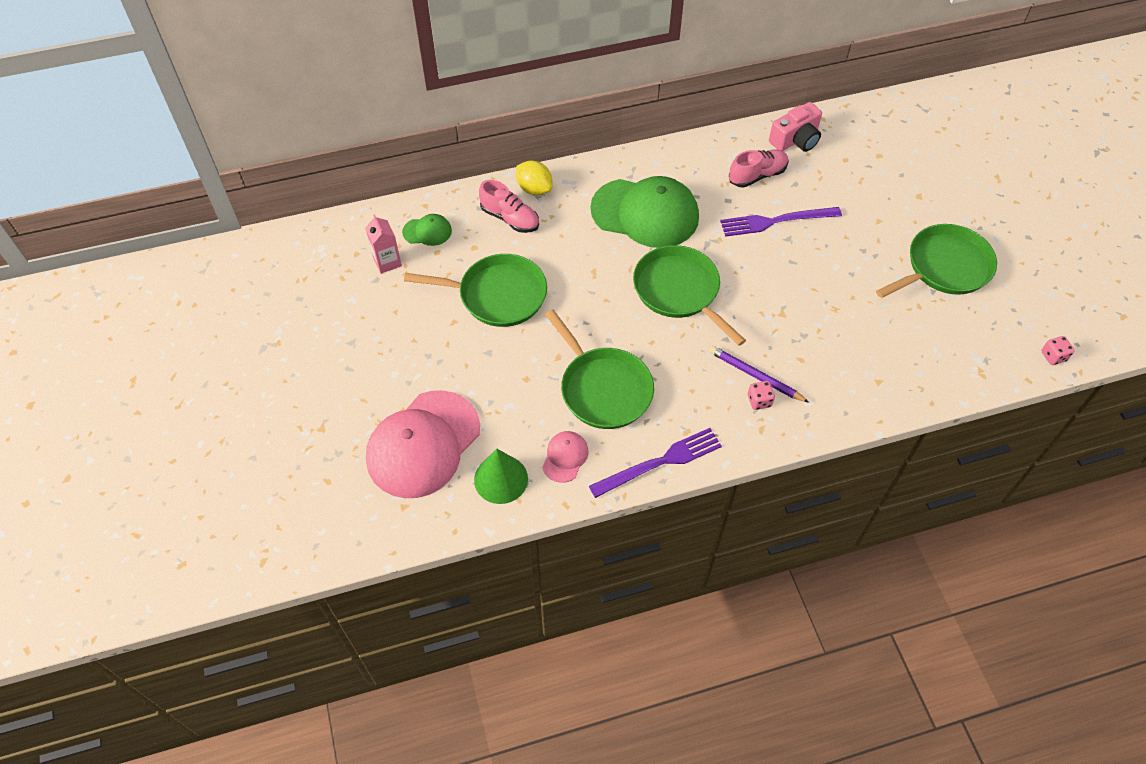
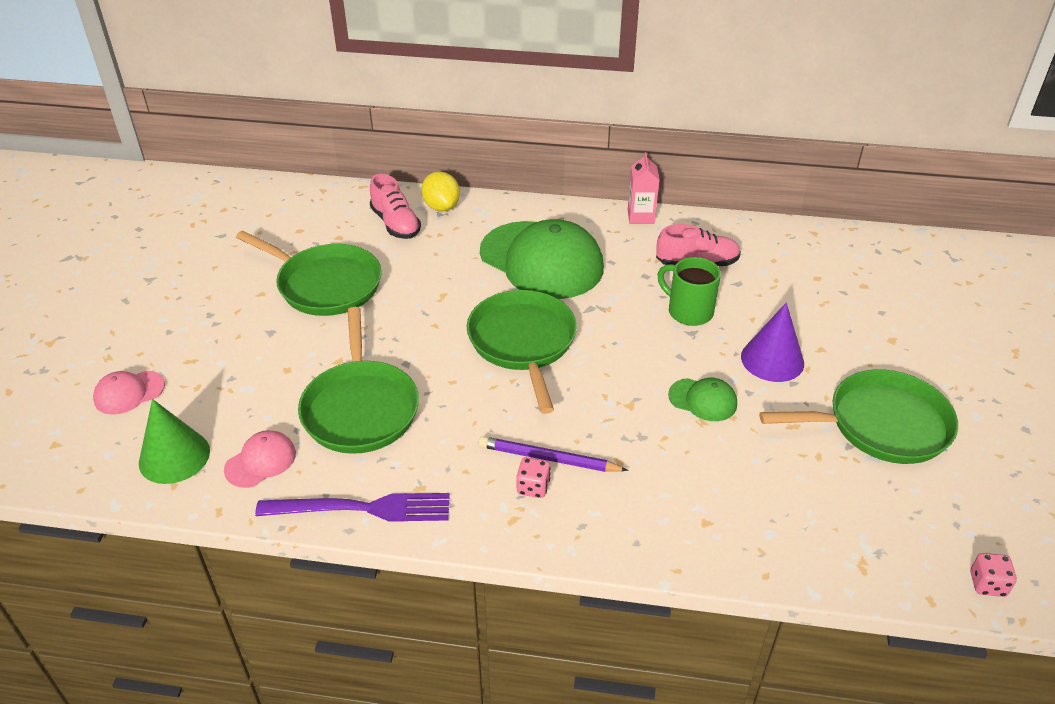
camera: 25 degrees right, 15 degrees down
pink carton [365,214,402,274] -> pink carton moved to [628,152,659,224]
pink cap [366,390,480,498] -> pink cap [93,371,165,415], size x0.44
green cap [402,214,452,246] -> green cap moved to [668,378,737,421]
purple pencil [709,346,809,403] -> purple pencil turned 45 degrees counterclockwise [479,436,628,472]
purple fork [720,207,842,237] -> green mug [657,257,721,326]
pink camera [769,102,822,152] -> none
none -> purple cone [741,303,804,382]

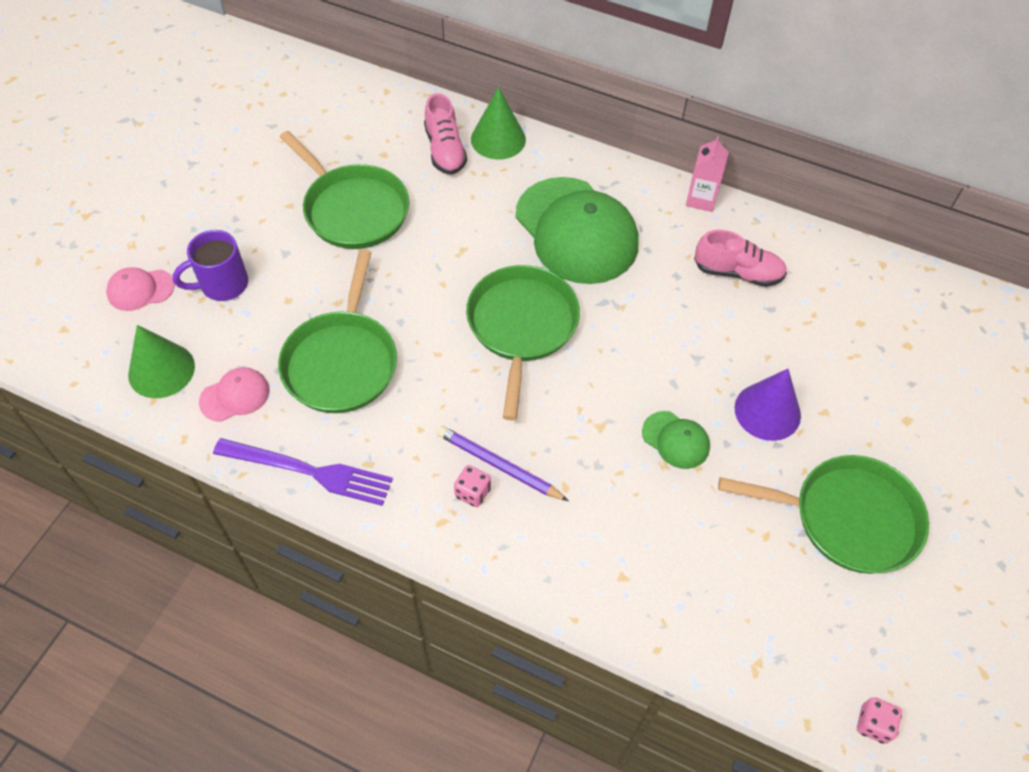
camera: 15 degrees right, 15 degrees up
yellow lemon [421,171,460,212] -> green cone [471,87,526,160]
green mug [657,257,721,326] -> none
none -> purple mug [172,230,248,301]

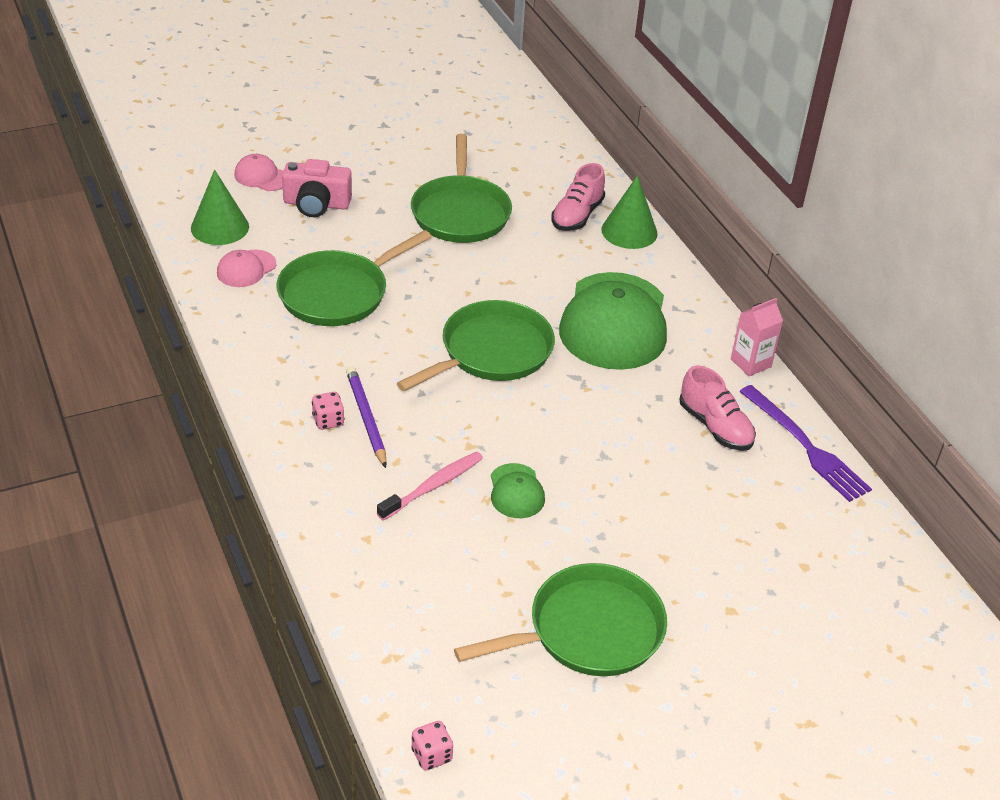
camera: 40 degrees right, 15 degrees down
purple mug [172,230,248,301] -> pink camera [282,159,352,217]
pink cap [199,367,270,422] -> pink cap turned 120 degrees clockwise [217,250,276,287]
purple fork [213,438,393,506] -> purple fork moved to [739,385,872,502]
green pan [718,455,929,574] -> green pan turned 75 degrees counterclockwise [454,563,667,676]
purple cone [735,369,801,441] -> none
none -> pink toothbrush [377,452,483,521]

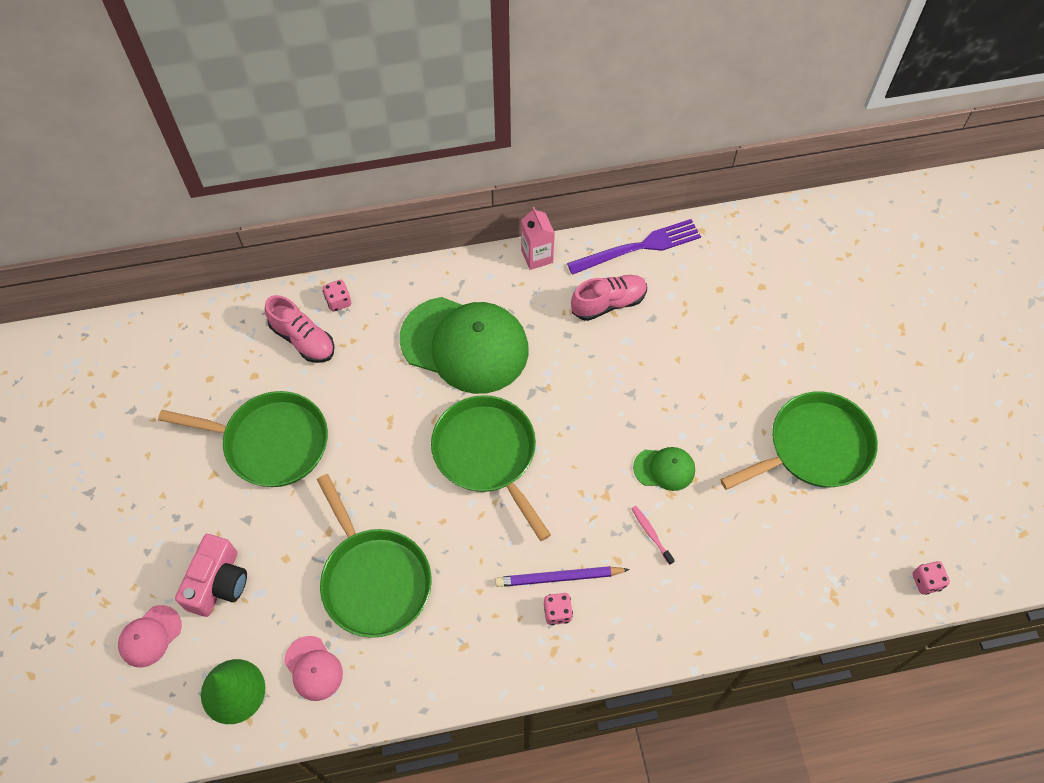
camera: 75 degrees left, 20 degrees up
pink toothbrush [377,452,483,521] -> pink toothbrush [631,506,675,565], size x0.60
green pan [454,563,667,676] -> green pan turned 75 degrees clockwise [720,391,878,490]
green cone [601,175,658,249] -> pink dice [323,280,351,312]

